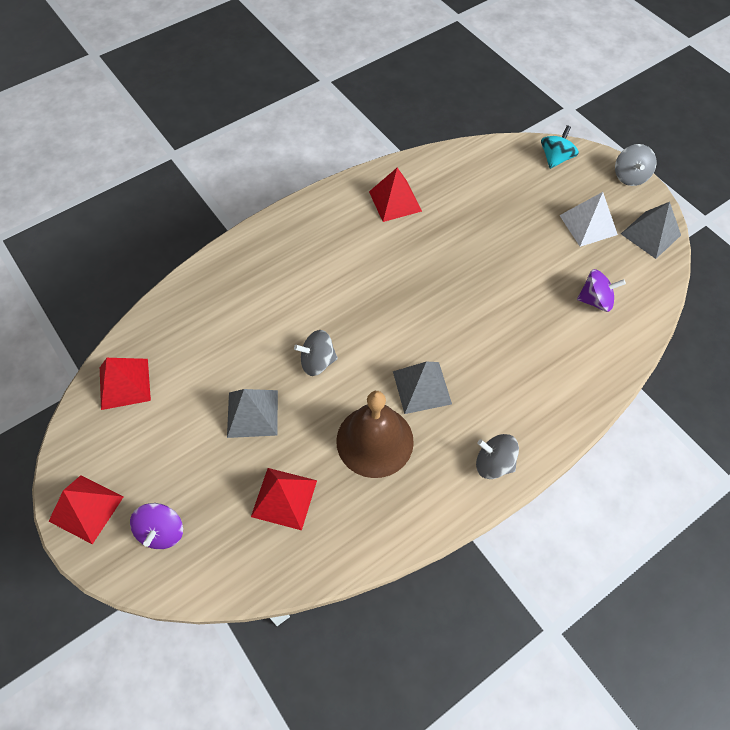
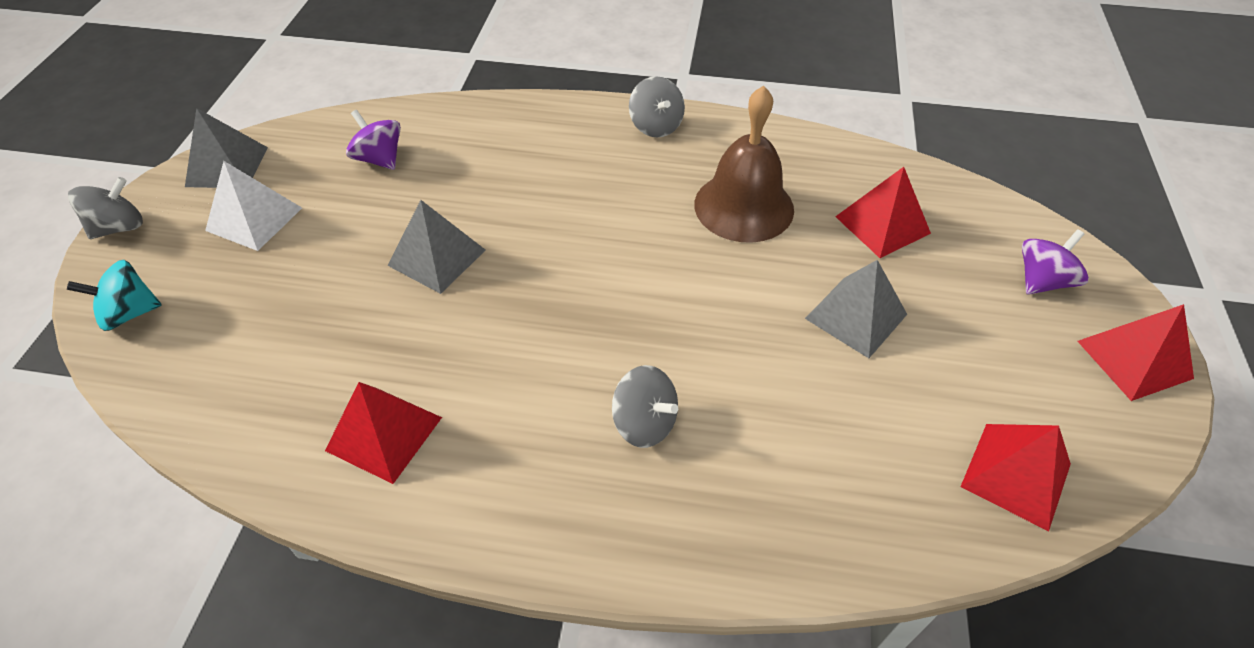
camera: 135 degrees left, 10 degrees down
grey spinning top [294,330,338,376] -> grey spinning top moved to [612,365,678,448]
grey pyramid [393,361,452,414] -> grey pyramid moved to [388,200,485,294]

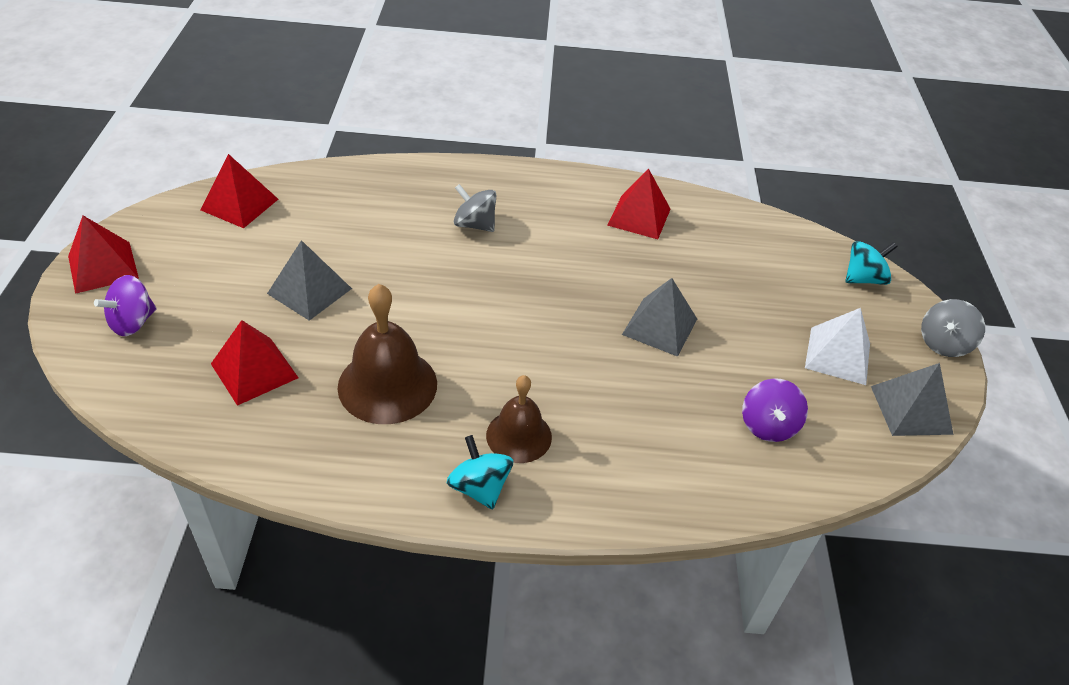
camera: 170 degrees right, 5 degrees down
purple spinning top [346,110,401,170] -> purple spinning top turned 60 degrees clockwise [742,378,808,442]
grey spinning top [629,76,685,138] -> turquoise spinning top [447,435,513,509]
none -> brown bell [486,375,552,463]

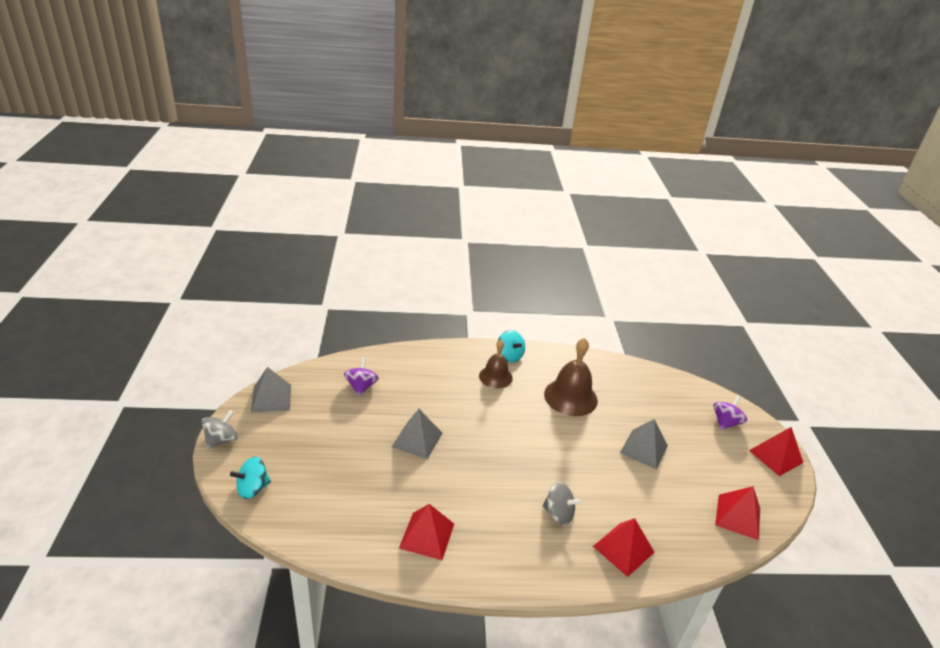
camera: 175 degrees right, 10 degrees down
red pyramid [211,320,298,406] -> red pyramid moved to [593,518,654,577]
white pyramid [805,308,870,385] -> none

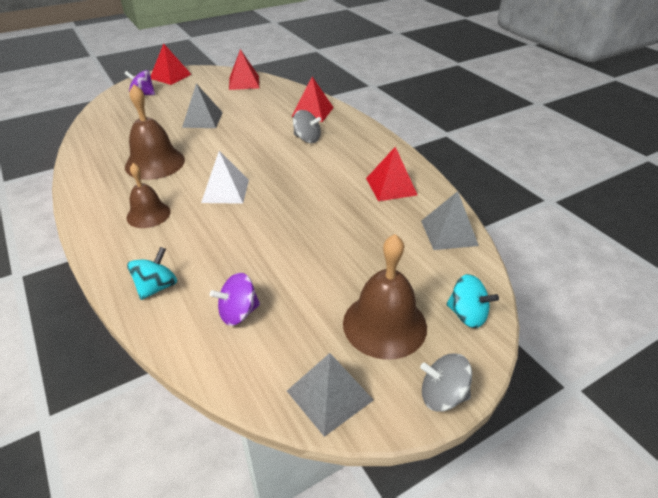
camera: 115 degrees left, 5 degrees up
grey pyramid [392,409,442,459] -> grey pyramid moved to [421,191,479,250]
turquoise spinning top [498,330,525,363] -> turquoise spinning top moved to [127,247,177,300]
grey spinning top [542,482,582,525] -> grey spinning top turned 120 degrees clockwise [293,110,321,143]
none -> white pyramid [201,151,249,204]
none -> brown bell [343,234,427,360]

